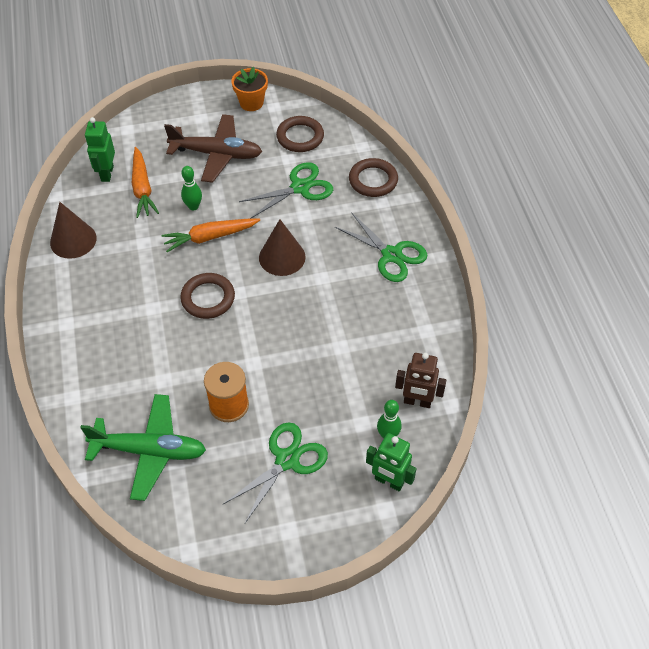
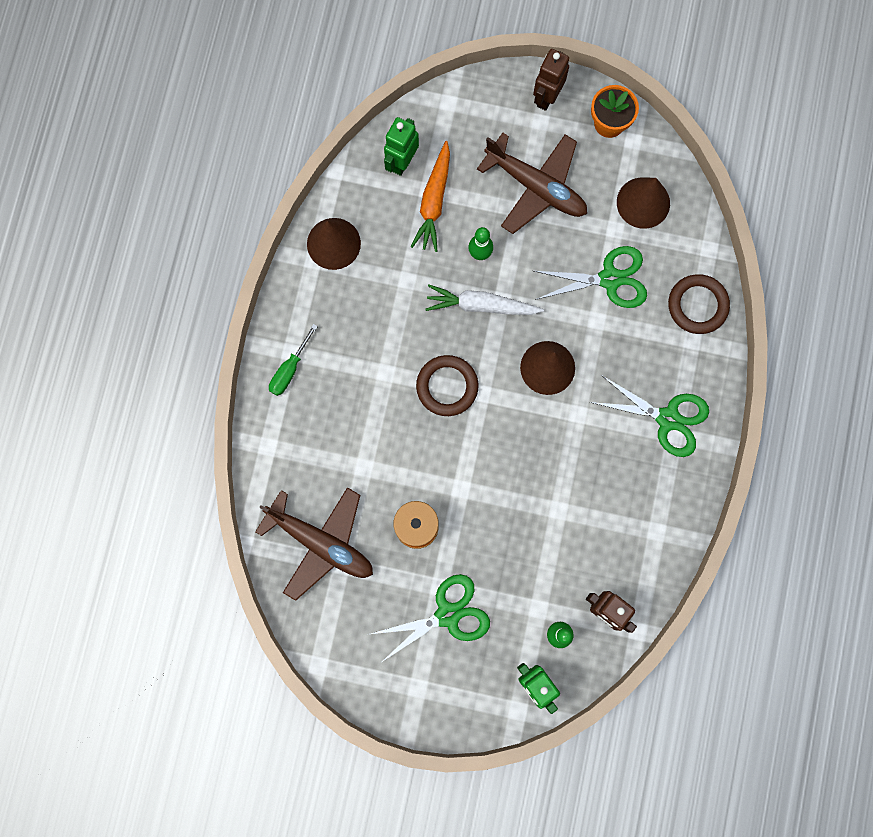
camera: 25 degrees right, 25 degrees up
green plane [80,394,206,501] -> brown plane [255,487,373,601]
orange carrot [161,219,260,252] -> white carrot [426,285,544,315]
brown ring [276,116,324,152] -> brown cone [617,177,670,229]
green scissors [335,212,428,282] -> green scissors turned 45 degrees counterclockwise [590,375,709,457]
none -> green screwdriver [269,324,318,396]
none -> brown robot [533,49,569,111]

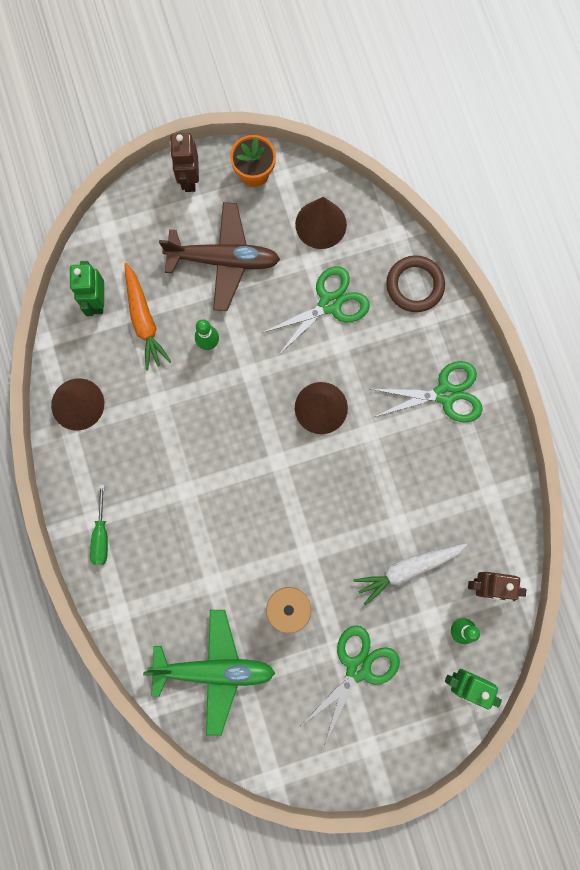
camera: 30 degrees left, 0 degrees up
brown plane [255,487,373,601] -> green plane [143,610,275,736]
brown ring [416,355,479,416] -> none
white carrot [426,285,544,315] -> white carrot moved to [353,544,467,605]

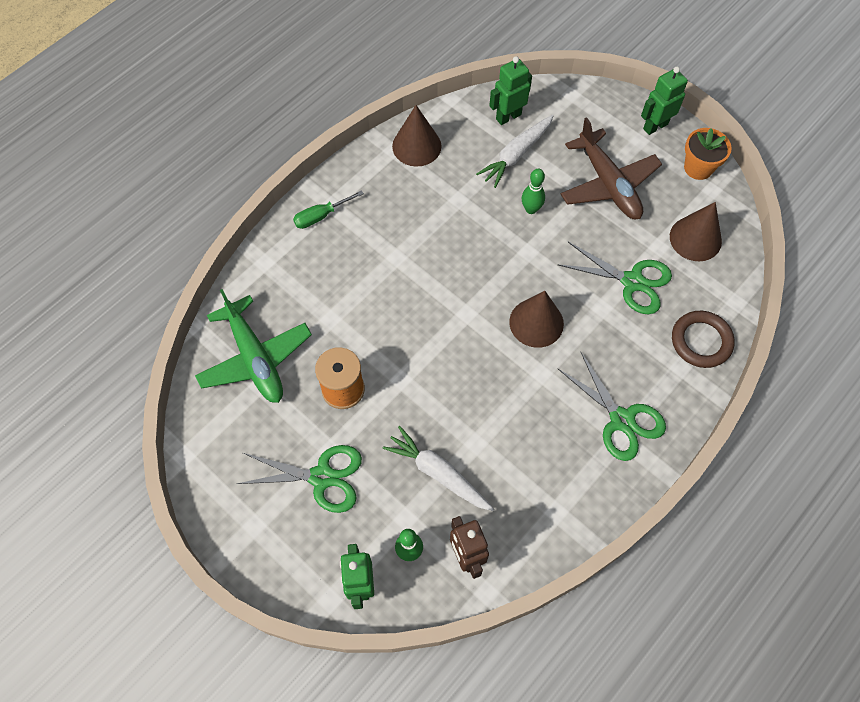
camera: 60 degrees right, 15 degrees down
orange carrot [124,263,171,370] -> white carrot [476,115,553,188]
brown robot [170,133,199,192] -> green robot [641,67,688,135]

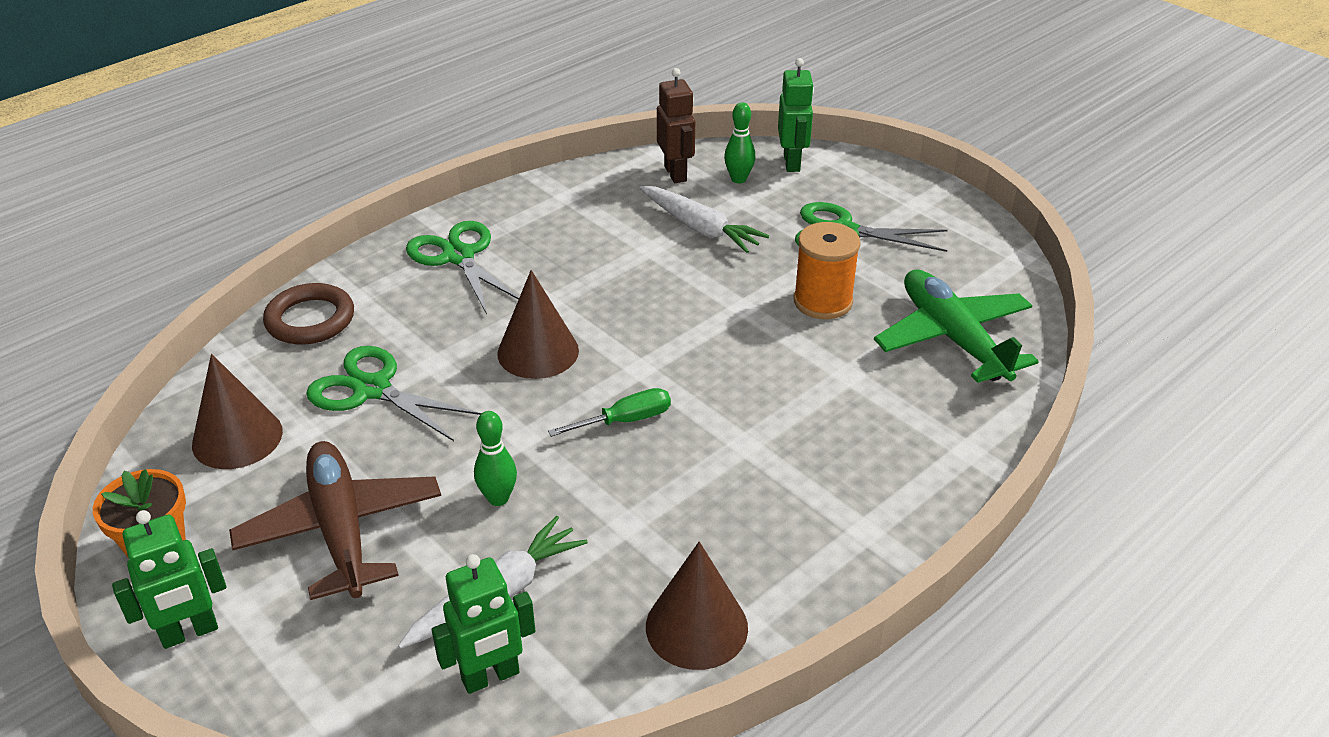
camera: 175 degrees left, 25 degrees down
green screwdriver [293,190,364,229] -> green screwdriver moved to [548,388,671,437]

